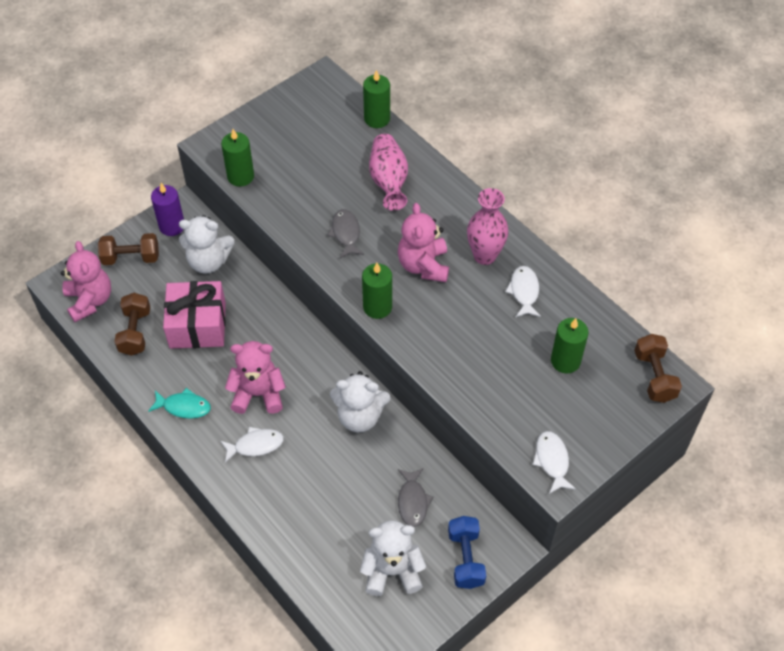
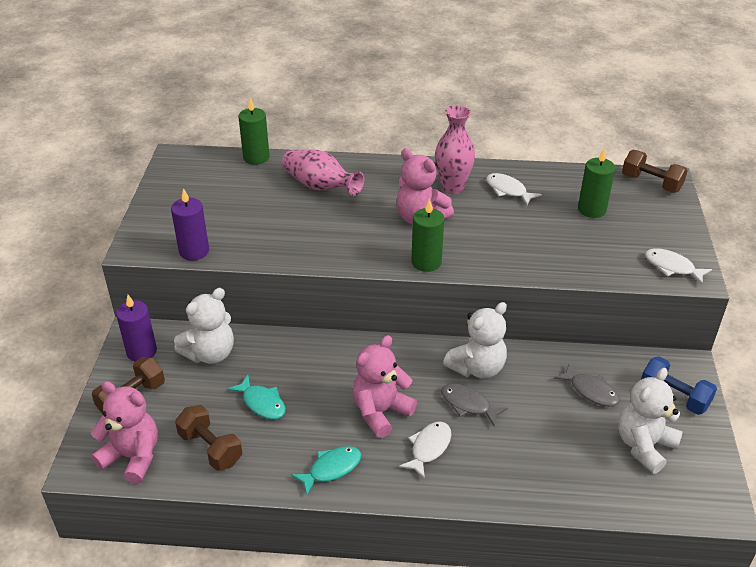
camera: 45 degrees left, 15 degrees down
pink gift [163,281,226,349] -> turquoise fish [227,375,286,419]
green candle [221,129,254,187] -> purple candle [171,188,209,261]
grey fish [327,209,364,258] -> grey fish moved to [441,383,508,426]

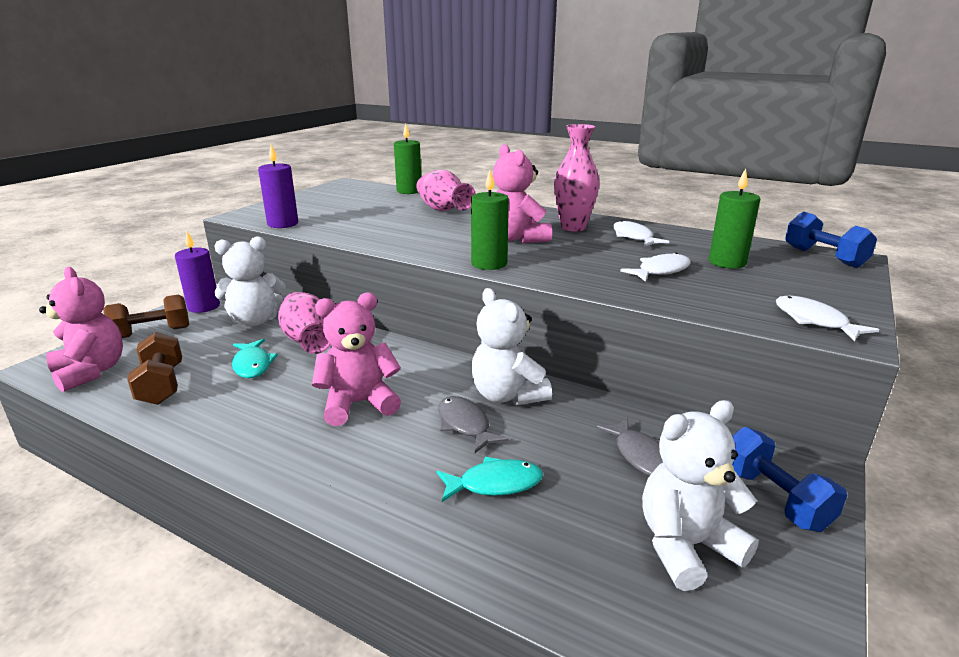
camera: 25 degrees right, 15 degrees down
turquoise fish [291,446,362,495] -> turquoise fish moved to [437,457,543,502]
white fish [399,421,451,479] -> white fish moved to [620,252,691,282]
white teddy bear [443,302,507,379] -> white teddy bear turned 75 degrees clockwise [471,288,552,406]
brown dumbbell [622,150,688,193] -> blue dumbbell [785,212,877,268]
none -> pink vase [278,292,331,354]

